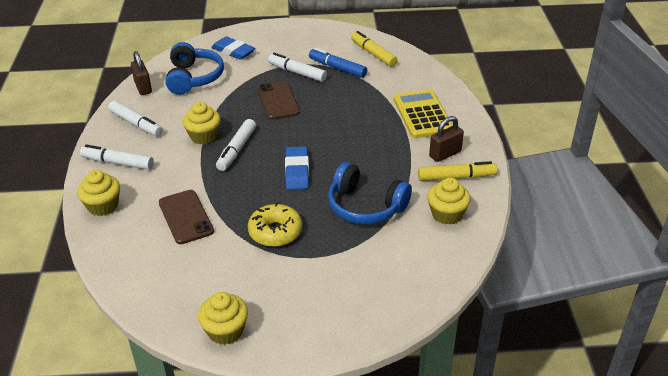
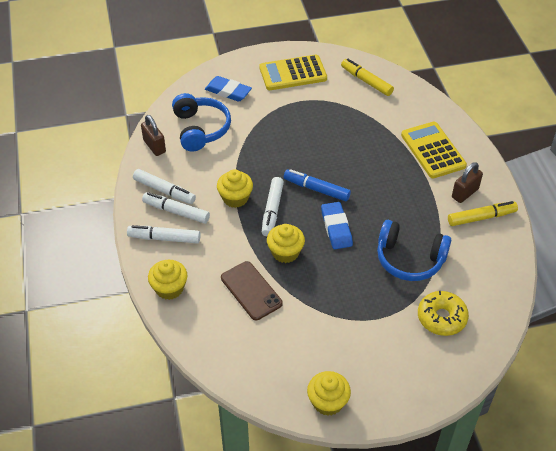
camera: 10 degrees left, 10 degrees up
yellow donut [248,203,302,247] -> yellow donut moved to [418,291,469,336]
brown phone [257,81,300,120] -> none
white marker [268,53,327,82] -> white marker moved to [142,192,210,224]
blue marker [309,48,367,78] -> blue marker moved to [284,169,351,201]
yellow cupcake [427,178,471,225] -> yellow cupcake moved to [267,224,305,263]
none -> yellow calculator [259,55,327,90]

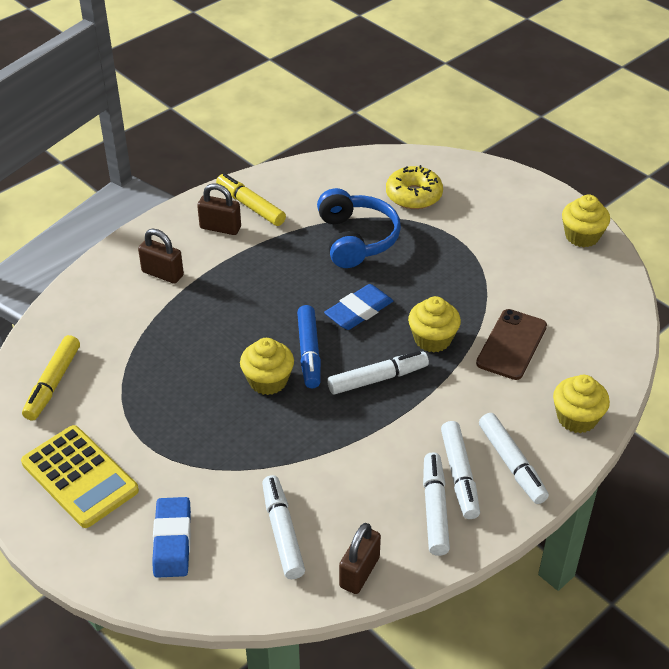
camera: 120 degrees left, 5 degrees down
blue headphones [172,93,231,152] -> white marker [262,475,305,579]
yellow cupcake [217,169,253,208] -> yellow cupcake moved to [240,338,294,395]
yellow calculator [401,122,467,178] -> brown padlock [138,229,184,284]

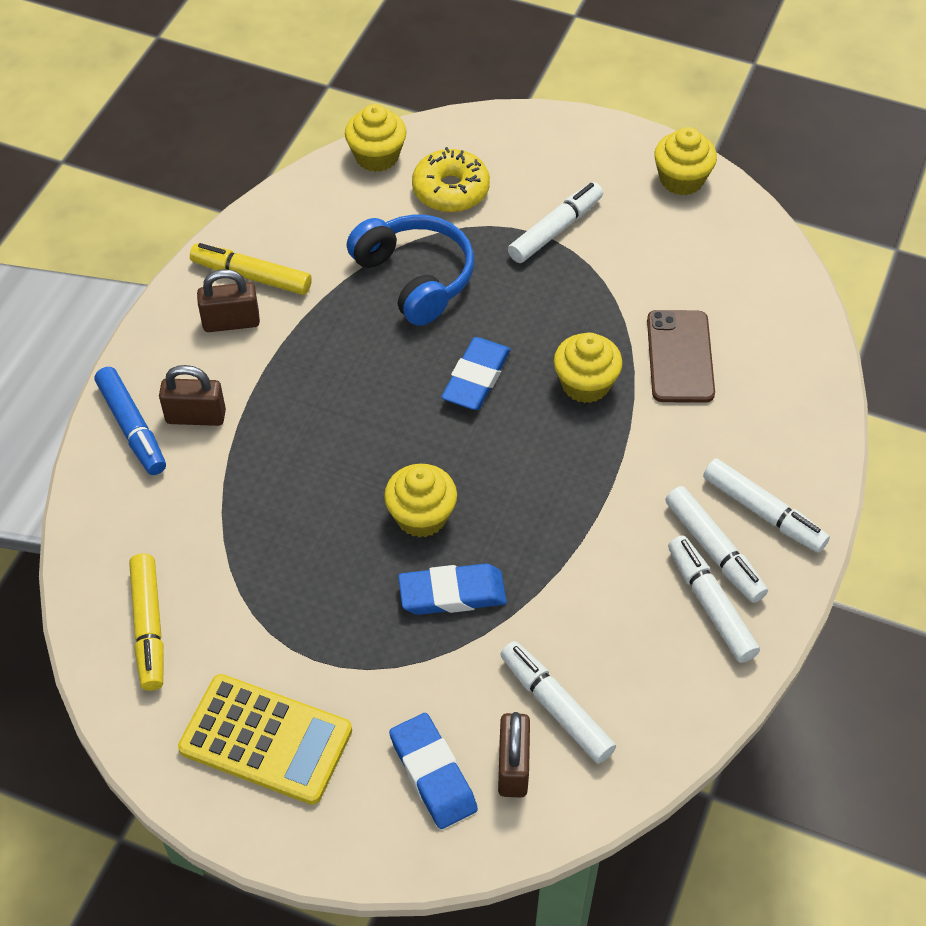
camera: 25 degrees left, 10 degrees up
blue marker [297,305,321,388] -> blue marker moved to [95,367,166,475]
white marker [327,351,429,395] -> white marker moved to [508,182,603,263]
brown padlock [339,523,381,594] -> brown padlock moved to [498,712,530,797]
yellow cupcake [553,375,610,433] -> yellow cupcake moved to [345,104,407,172]
none -> blue eraser [398,564,507,615]

